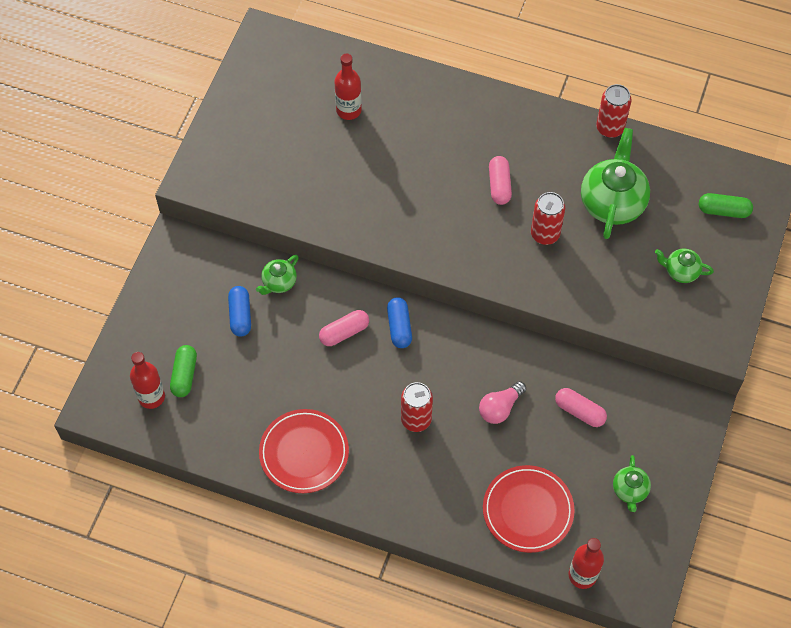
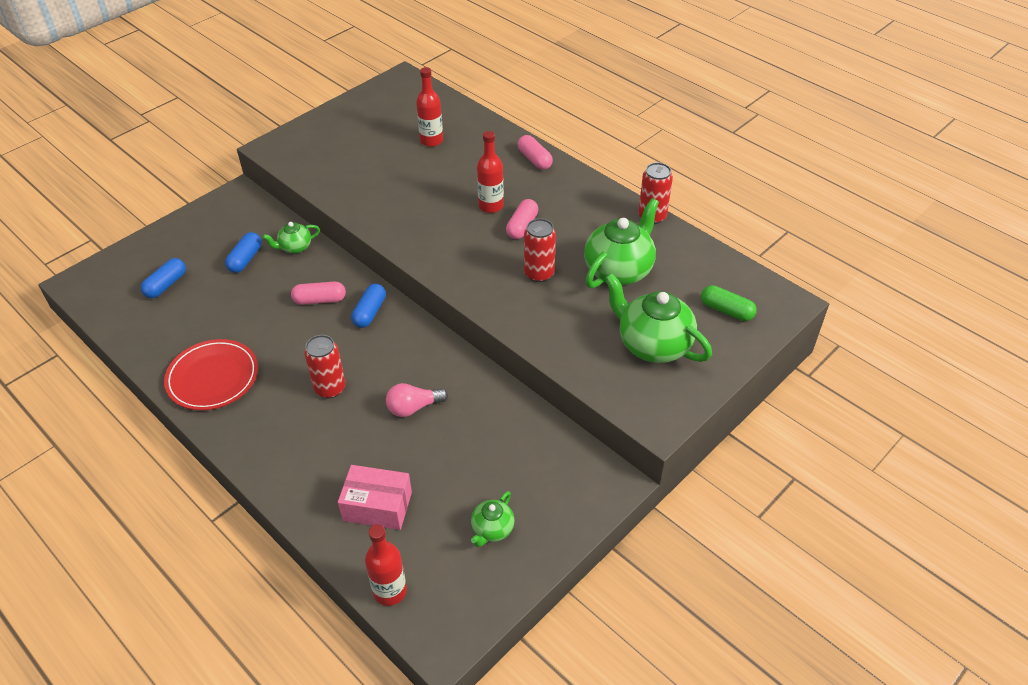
camera: 25 degrees right, 15 degrees down
red bottle [130,352,165,409] -> red bottle moved to [477,131,504,213]
green capsule [170,345,197,397] -> blue capsule [141,258,186,298]
red plate [483,465,575,553] -> pink box [338,465,412,530]
pink capsule [555,388,607,427] -> pink capsule moved to [518,135,553,170]
green teapot [655,249,714,283] -> green teapot [604,273,712,363], size x1.94

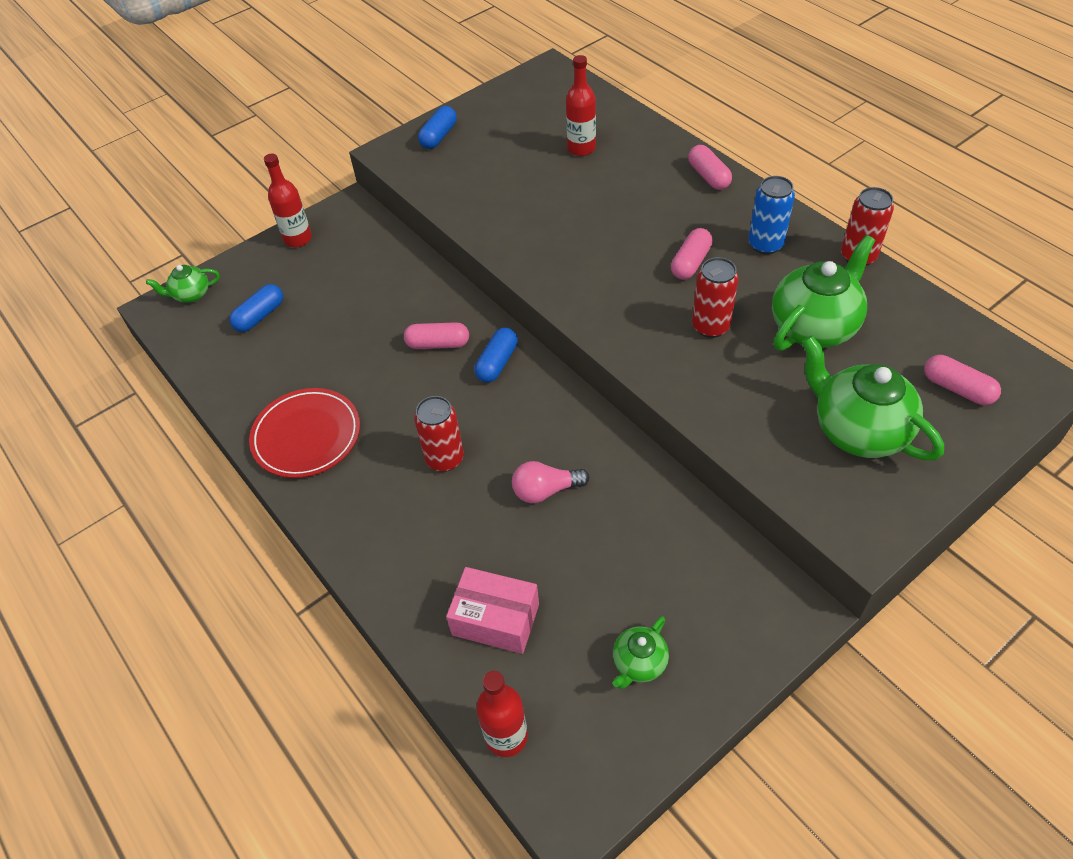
camera: 10 degrees right, 5 degrees up
blue capsule [225,232,262,273] -> blue capsule moved to [418,106,457,149]
green teapot [262,222,320,253] -> green teapot moved to [146,265,220,303]
red bottle [477,131,504,213] -> red bottle moved to [264,154,312,247]
green capsule [701,285,757,321] -> pink capsule [924,355,1001,405]
none -> blue can [748,176,795,254]

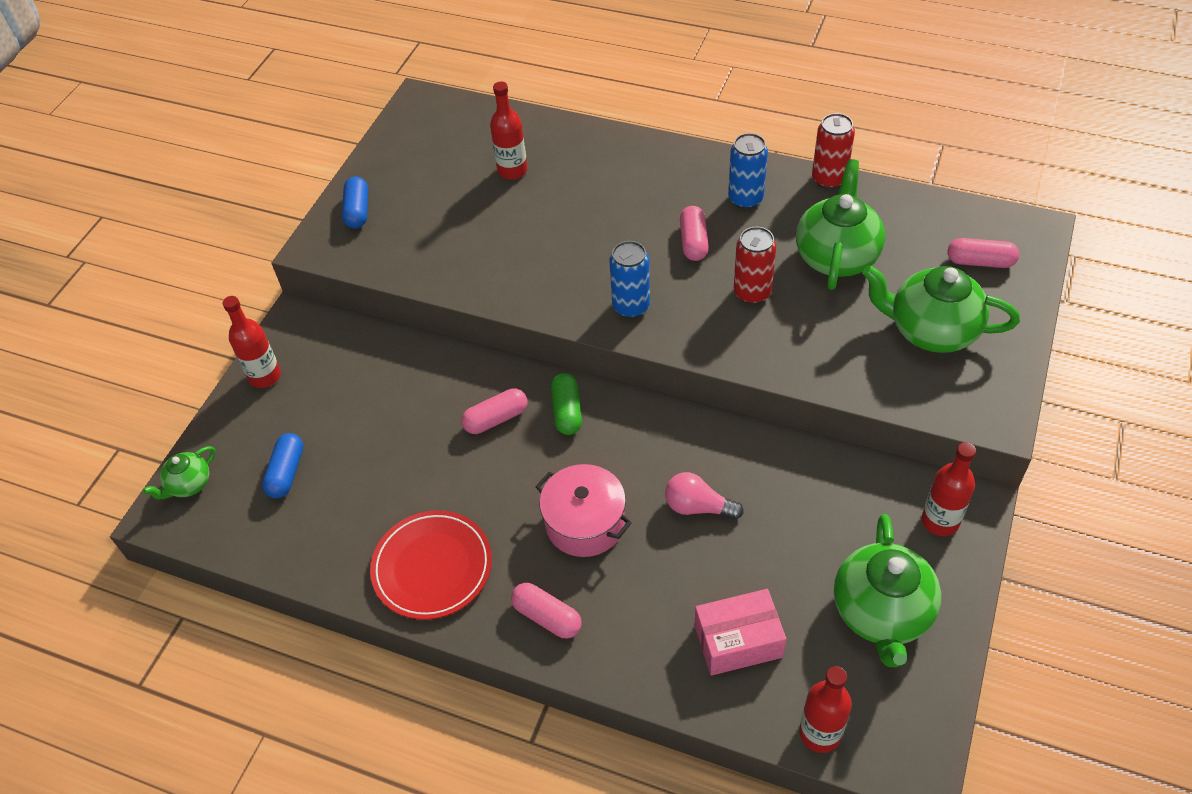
camera: 30 degrees left, 0 degrees up
red can [414,396,464,472] -> pink pot [536,464,632,557]
blue capsule [474,328,518,382] -> green capsule [551,373,582,435]
pink light bulb [512,461,589,503] -> pink light bulb turned 60 degrees clockwise [665,472,744,520]
green teapot [613,616,669,689] -> green teapot [834,514,941,667], size x1.94
pink capsule [688,145,732,190] -> pink capsule moved to [511,583,582,639]
none -> blue can [609,241,650,318]
none -> red bottle [922,442,976,536]

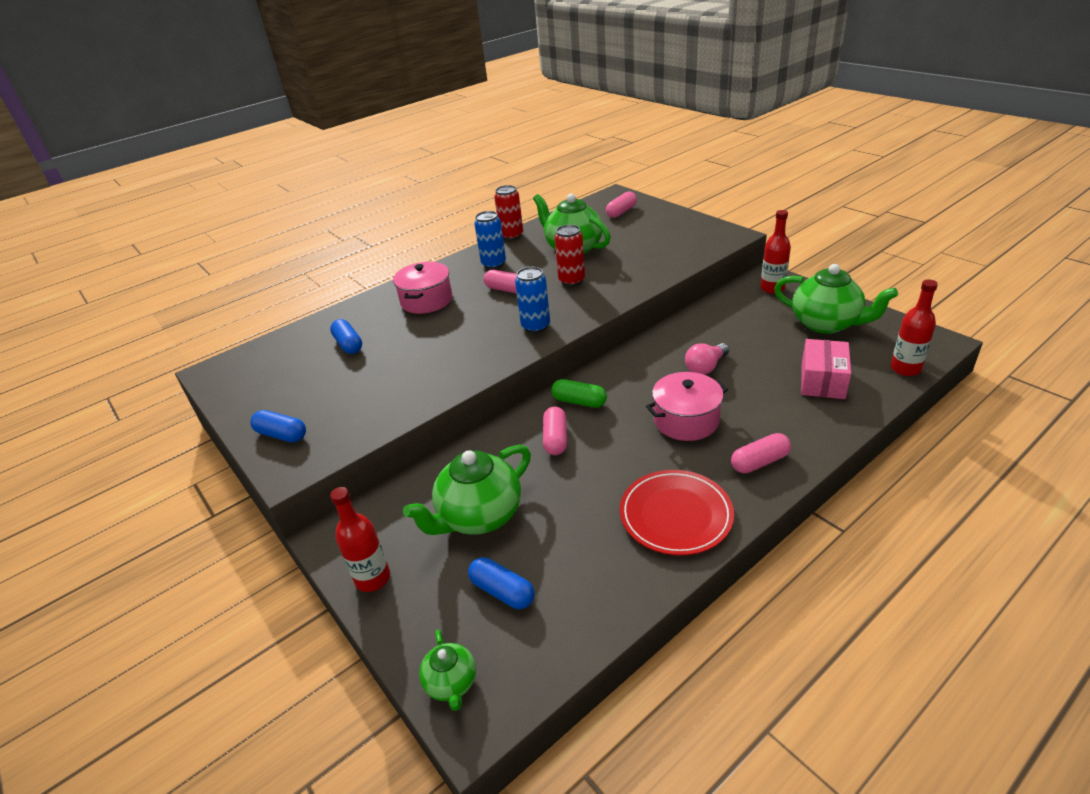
camera: 60 degrees left, 15 degrees down
red bottle [490,82,528,180] -> blue capsule [330,319,362,354]
green teapot [862,265,1020,353] -> green teapot moved to [403,445,531,535]
none -> pink pot [393,262,452,314]

